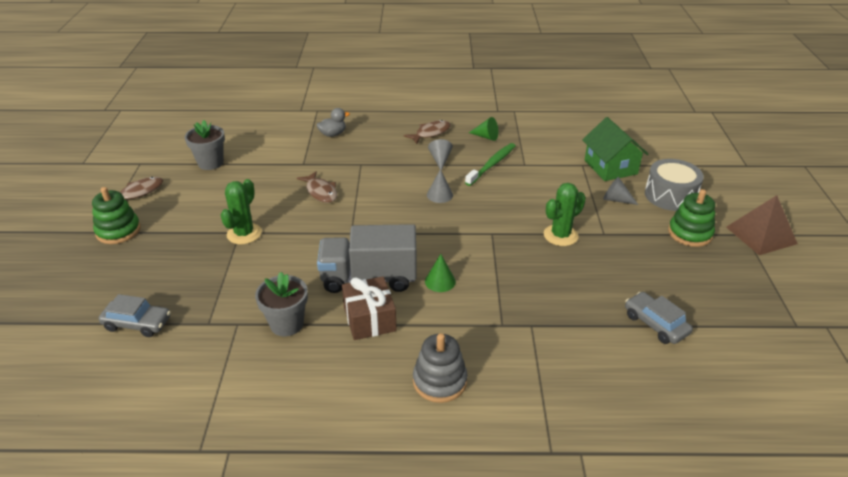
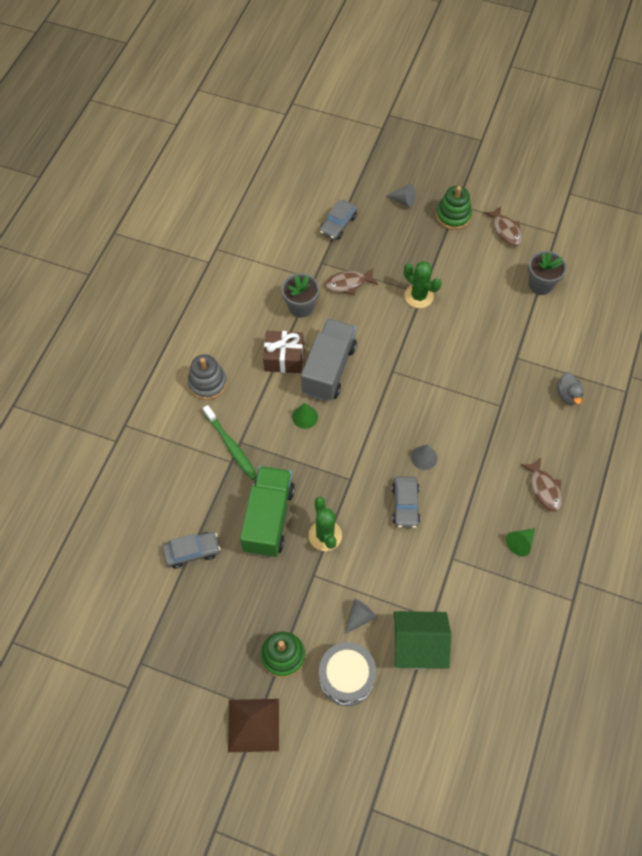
camera: 110 degrees right, 25 degrees up
brown fish [297,171,337,203] -> brown fish moved to [325,268,378,295]
grey cone [428,139,453,171] -> grey cone moved to [387,183,415,207]
green toothbrush [465,143,516,186] -> green toothbrush moved to [203,405,257,480]
none -> green truck [240,466,295,557]
none -> grey car [392,476,420,528]

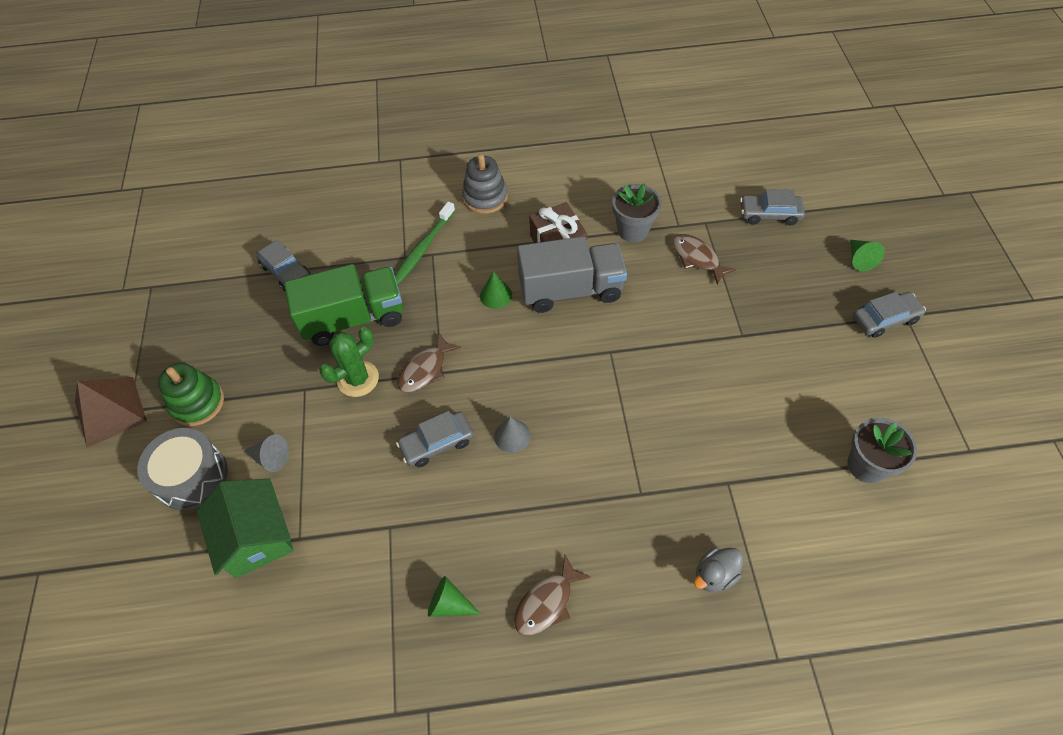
camera: 65 degrees right, 5 degrees down
grey cone [387,183,415,207] -> green cone [850,240,885,271]
green cactus [404,261,441,308] -> none
green stacking toy [436,186,472,230] -> grey car [853,292,926,338]
brown fish [484,206,522,246] -> brown fish moved to [397,333,461,393]

